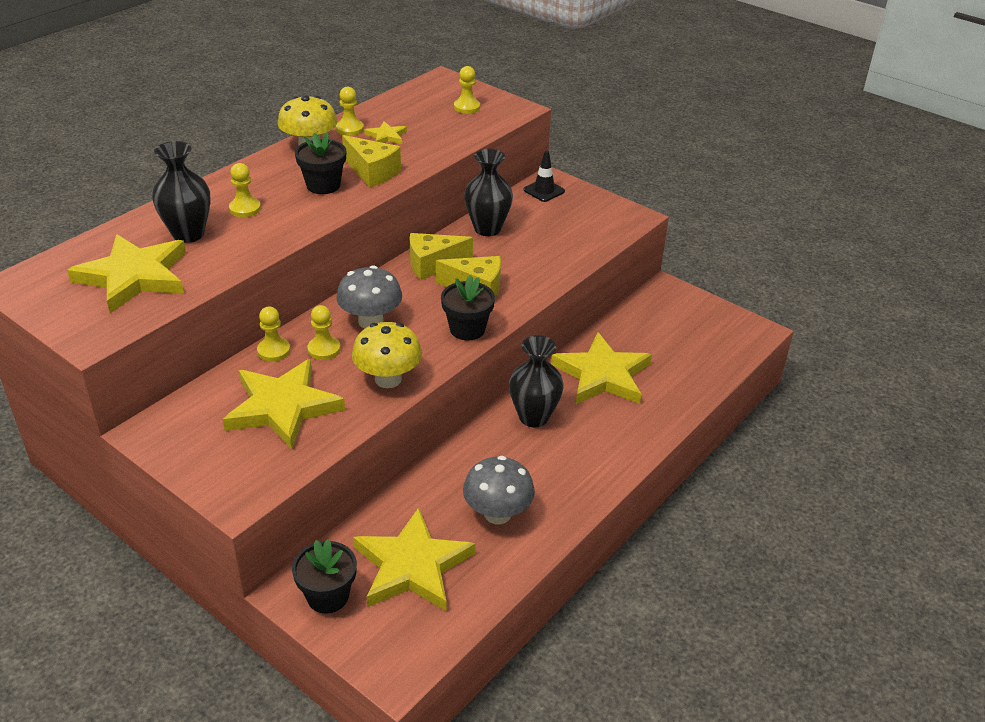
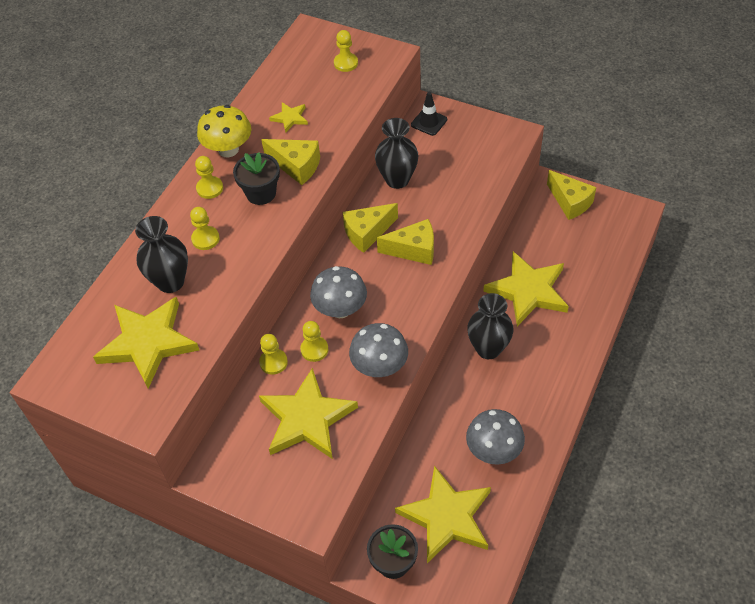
camera: 10 degrees left, 15 degrees up
yellow pawn [336,87,364,136] -> yellow pawn moved to [195,156,223,199]
yellow mushroom [352,322,422,388] -> grey mushroom [349,323,408,377]
black flower pot [441,275,495,340] -> none
none -> yellow cheese [547,170,597,220]

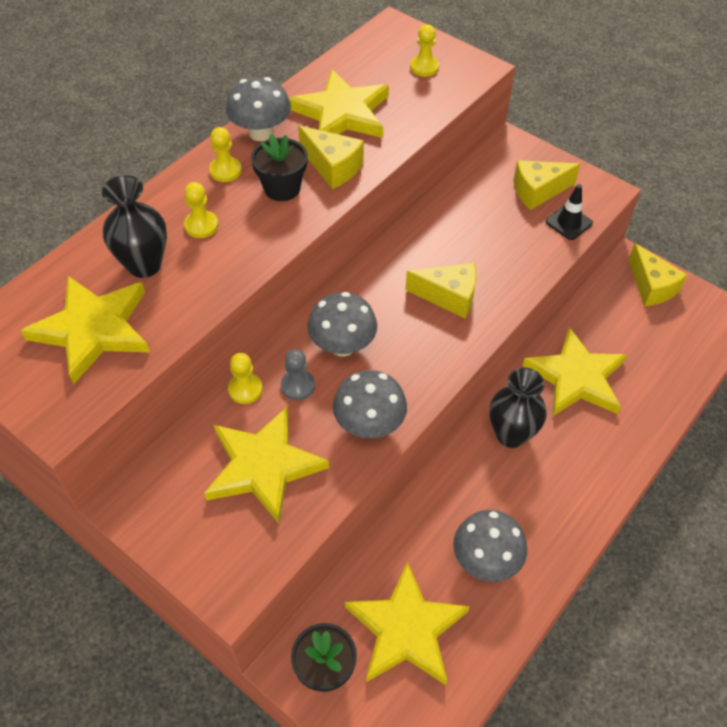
camera: 10 degrees right, 0 degrees up
yellow mushroom [197,105,251,157] -> grey mushroom [226,77,291,141]
yellow star [269,102,308,132] -> yellow star [289,69,389,138], size x2.22
yellow pawn [300,321,328,362] -> grey pawn [281,349,315,400]
yellow cheese [343,203,398,253] -> yellow cheese moved to [514,161,581,210]
black vase [375,118,418,189] -> none
black traffic cone [411,92,447,136] -> black traffic cone moved to [546,184,593,240]

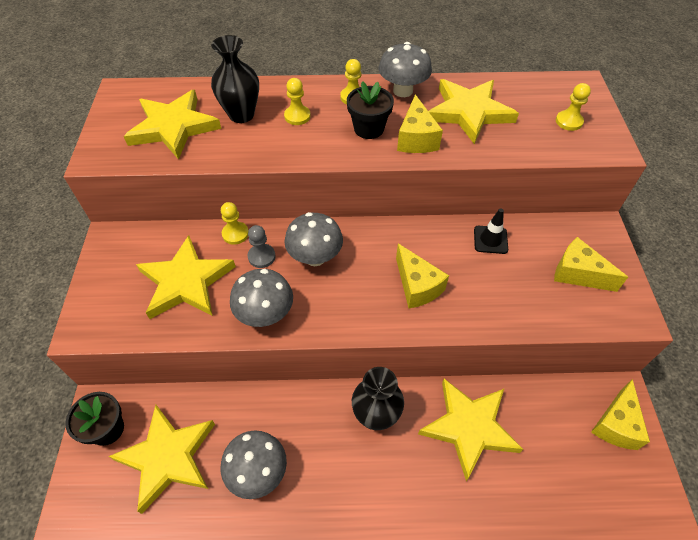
camera: 50 degrees right, 0 degrees up
black traffic cone [546,184,593,240] -> black traffic cone moved to [474,208,508,254]

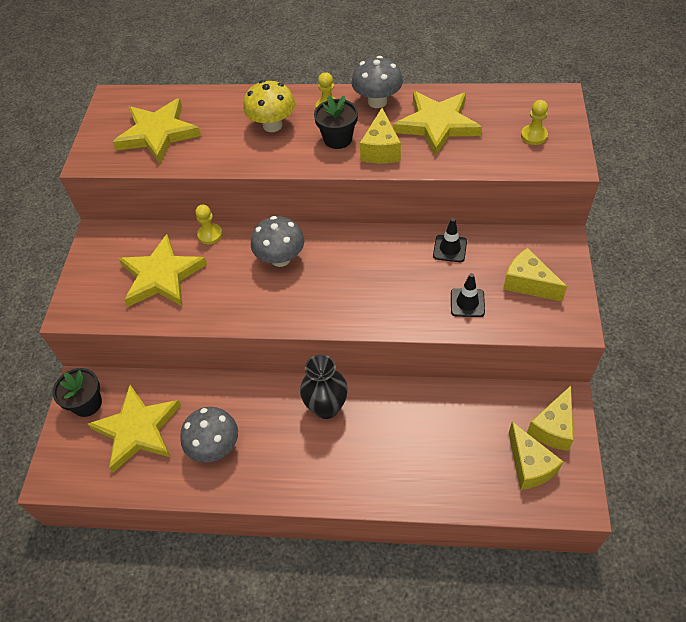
camera: 10 degrees right, 0 degrees up
black vase [211,35,259,123] -> none
grey mushroom [230,269,293,327] -> none
grey pawn [248,225,276,268] -> none
yellow pawn [284,78,311,125] -> yellow mushroom [243,80,295,132]
yellow cheese [396,243,449,308] -> yellow cheese moved to [509,422,564,490]
yellow star [418,379,523,481] -> none
none -> black traffic cone [451,273,485,317]

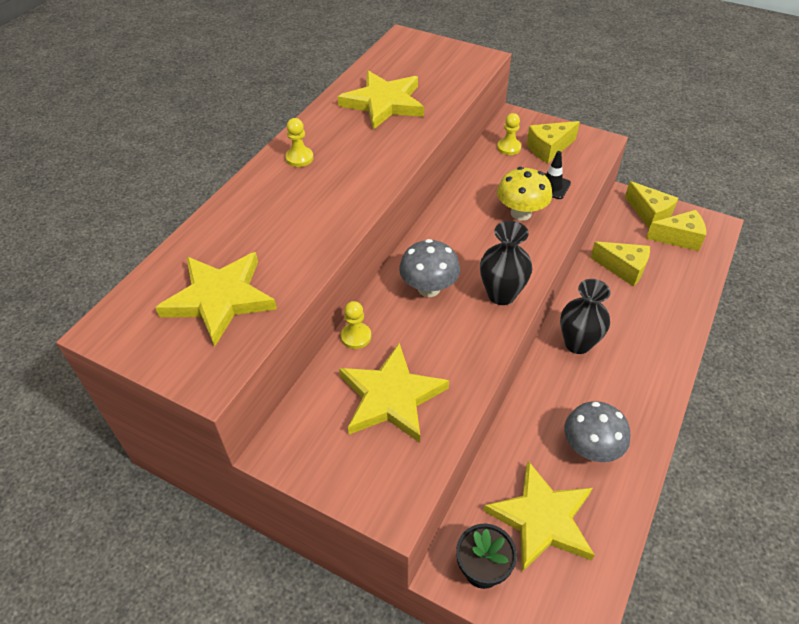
camera: 70 degrees left, 5 degrees down
yellow mushroom [243,80,295,132] -> yellow mushroom moved to [497,167,552,221]
black flower pot [314,96,358,149] -> none
grey mushroom [351,56,403,108] -> none
yellow cheese [360,108,401,163] -> yellow cheese moved to [590,241,650,287]
black traffic cone [433,218,467,262] -> none
yellow pawn [521,100,548,145] -> yellow pawn moved to [497,113,521,155]
none -> black vase [480,221,532,305]

